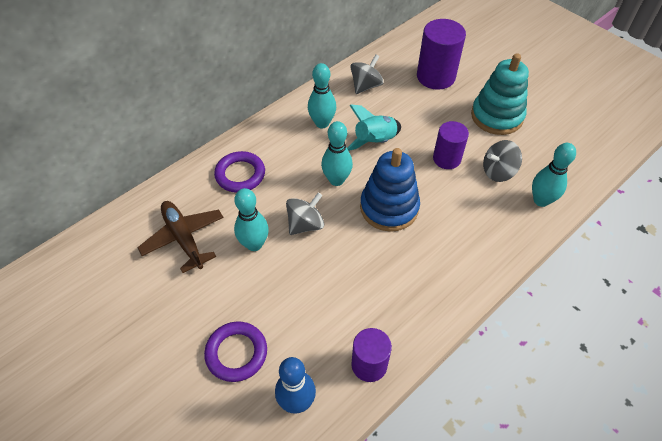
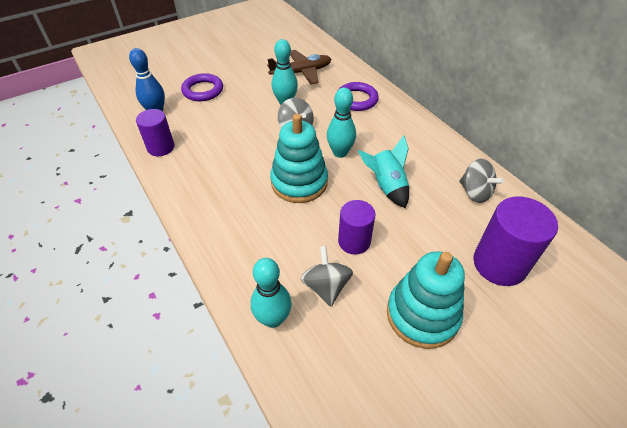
camera: 100 degrees right, 5 degrees down
turquoise bowling pin [308,63,336,129] -> none
blue stacking toy [360,148,420,232] -> turquoise stacking toy [270,114,328,203]

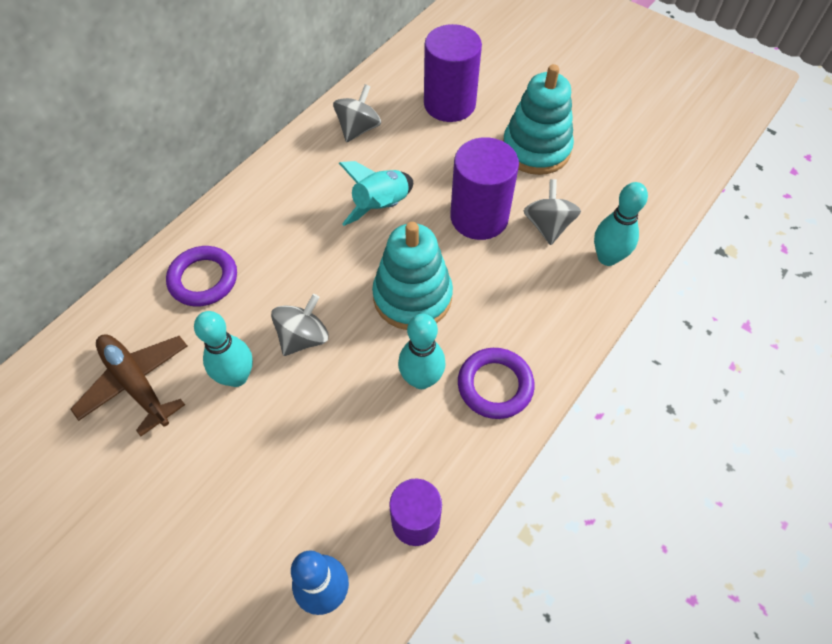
camera: 110 degrees left, 10 degrees up
purple ring [181,73,223,101] -> purple ring moved to [458,348,535,419]
grey spinning top [301,246,353,307] -> grey spinning top turned 120 degrees clockwise [524,179,581,245]
turquoise bowling pin [327,88,356,158] -> turquoise bowling pin moved to [398,314,446,389]
purple cylinder [338,200,375,255] -> purple cylinder [450,137,519,240], size x1.55

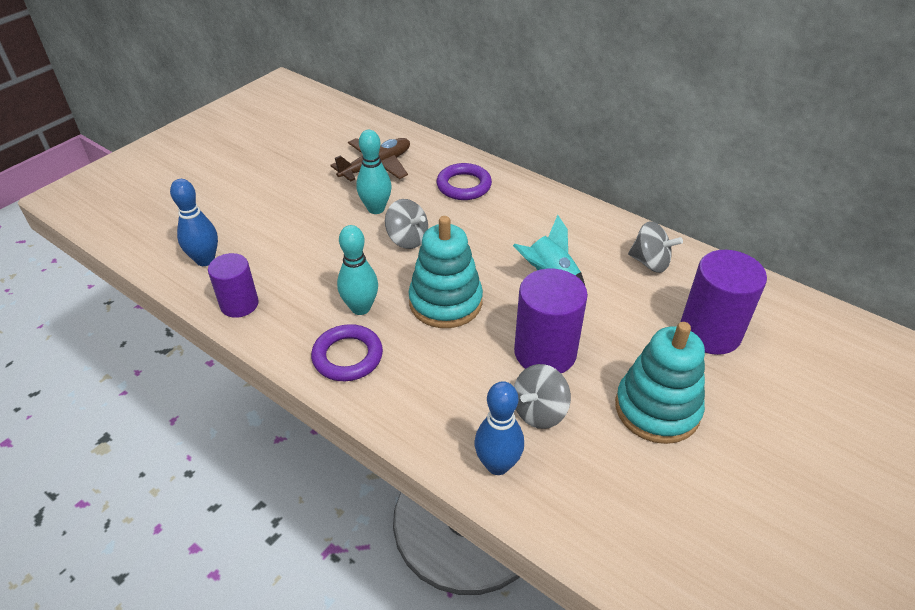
camera: 90 degrees right, 15 degrees down
grey spinning top [524,179,581,245] -> grey spinning top turned 135 degrees clockwise [514,364,571,429]
turquoise bowling pin [594,182,648,266] -> blue bowling pin [474,381,524,475]

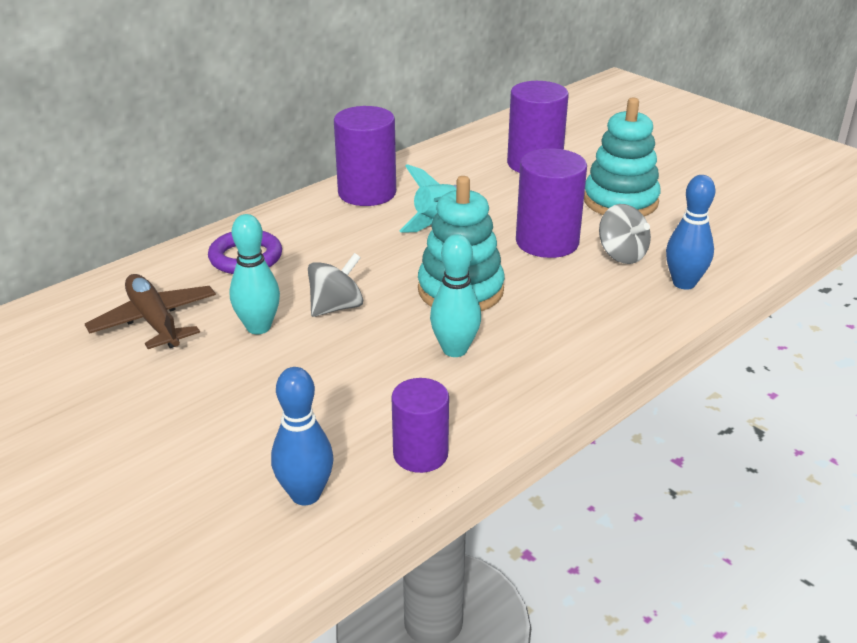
camera: 80 degrees left, 10 degrees down
purple ring [311,324,383,381] -> none
grey spinning top [628,222,683,273] -> none
none -> purple cylinder [334,106,396,206]

